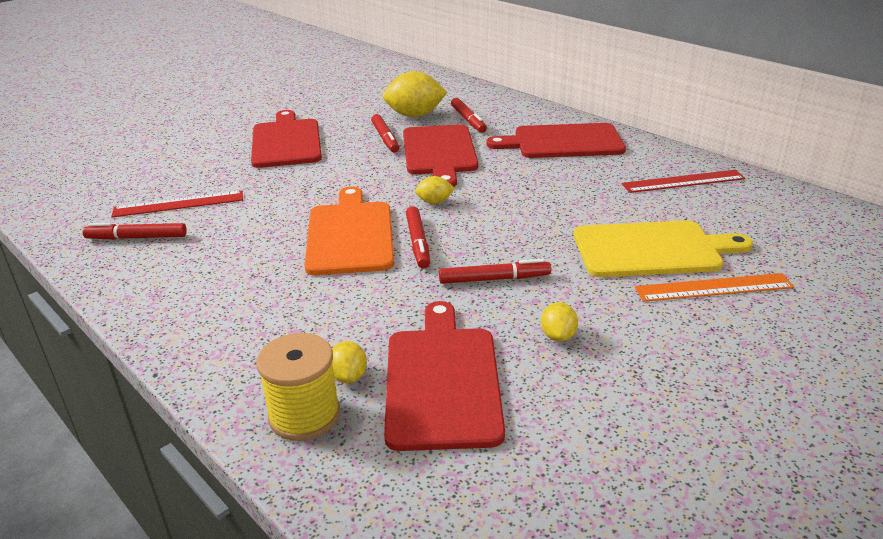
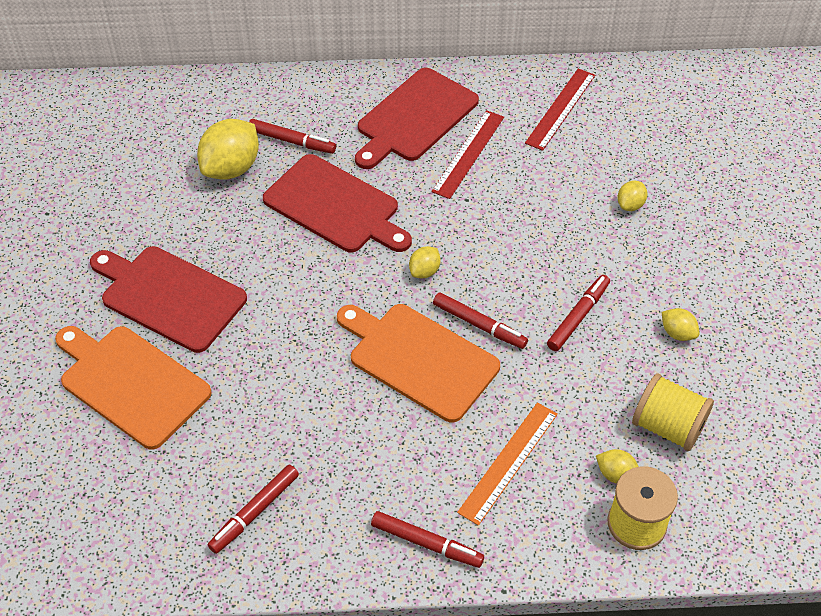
camera: 50 degrees left, 20 degrees up
red ruler [111,191,243,217] -> red ruler moved to [431,110,504,199]
red marker [371,114,399,152] -> red marker moved to [371,511,484,568]
red cutting board [384,301,505,451] -> yellow spool [632,373,714,451]
yellow cutting board [574,220,753,277] -> yellow lemon [617,180,647,211]
orange ruler [635,273,794,302] -> orange ruler moved to [457,403,558,526]
none -> orange cutting board [55,326,212,450]

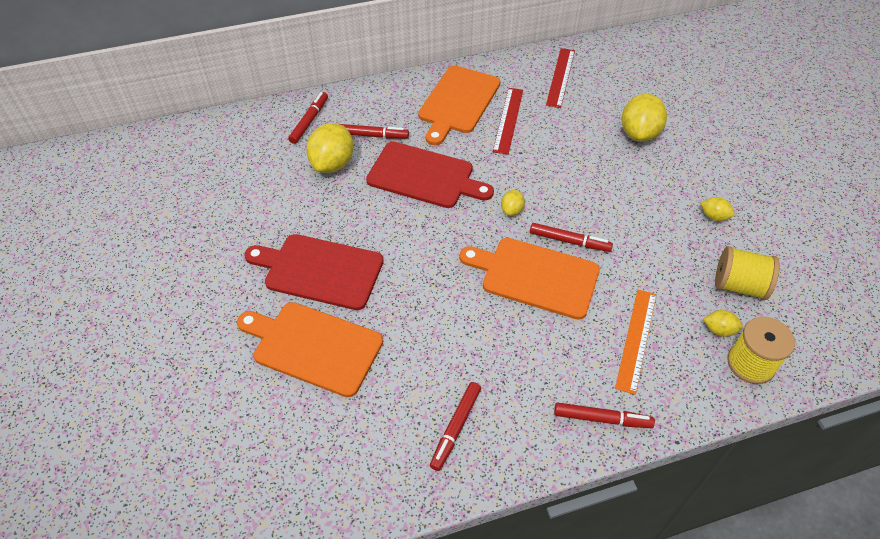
camera: 15 degrees left, 0 degrees up
red cutting board [355,68,479,169] -> orange cutting board [418,65,500,145]
red marker [547,275,610,351] -> red marker moved to [288,92,328,144]
yellow lemon [617,180,647,211] -> yellow lemon [621,94,667,142], size x2.01

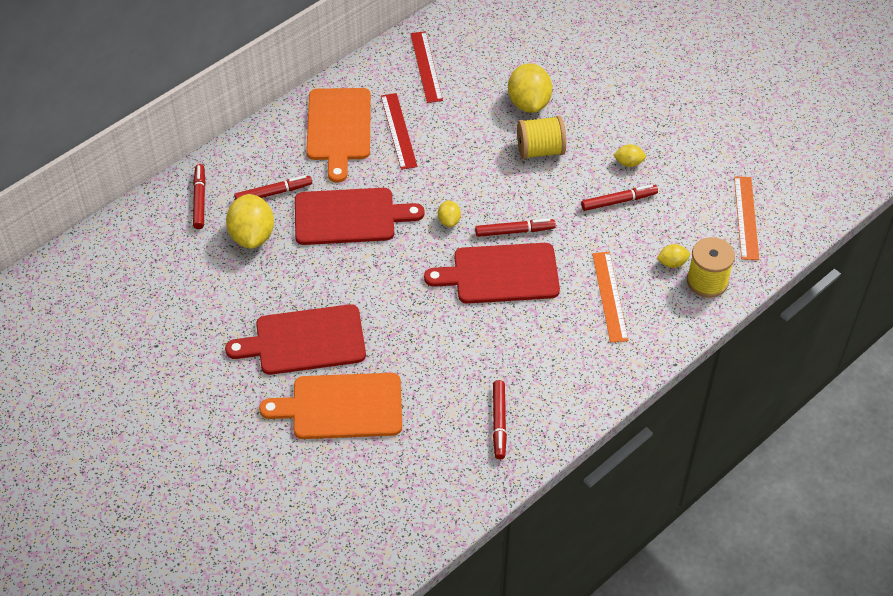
camera: 25 degrees left, 0 degrees up
orange cutting board [459,238,600,320] -> red cutting board [424,243,560,304]
red marker [554,402,655,428] -> red marker moved to [581,185,658,211]
yellow spool [715,246,780,300] -> yellow spool moved to [517,116,566,159]
none -> orange ruler [734,177,759,260]

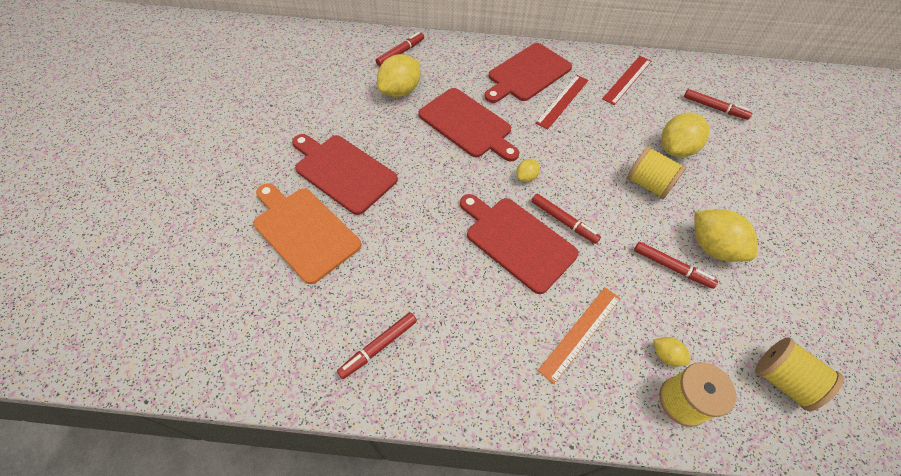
camera: 45 degrees right, 5 degrees up
red marker [234,175,312,200] -> red marker moved to [684,89,752,120]
orange cutting board [306,88,371,183] -> red cutting board [484,43,572,103]
yellow lemon [613,144,646,167] -> yellow lemon [694,209,758,262], size x2.01
orange ruler [734,177,759,260] -> yellow spool [755,337,844,411]

